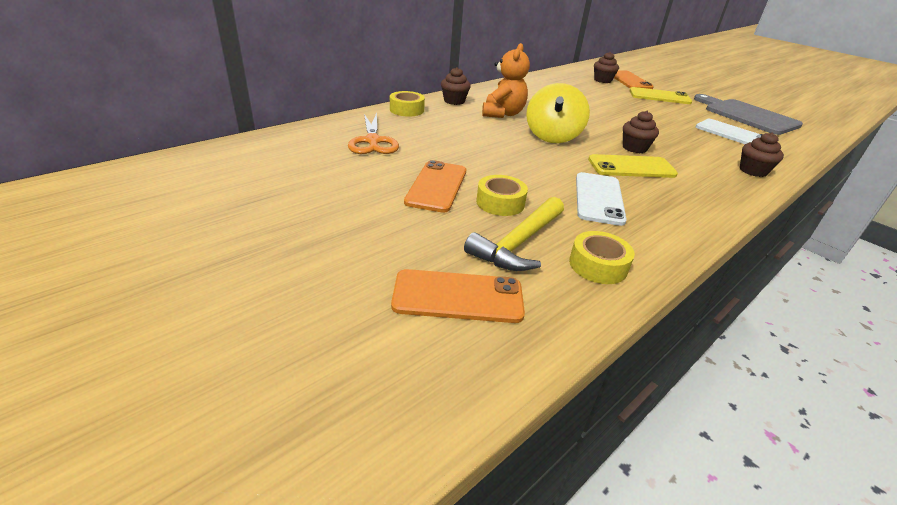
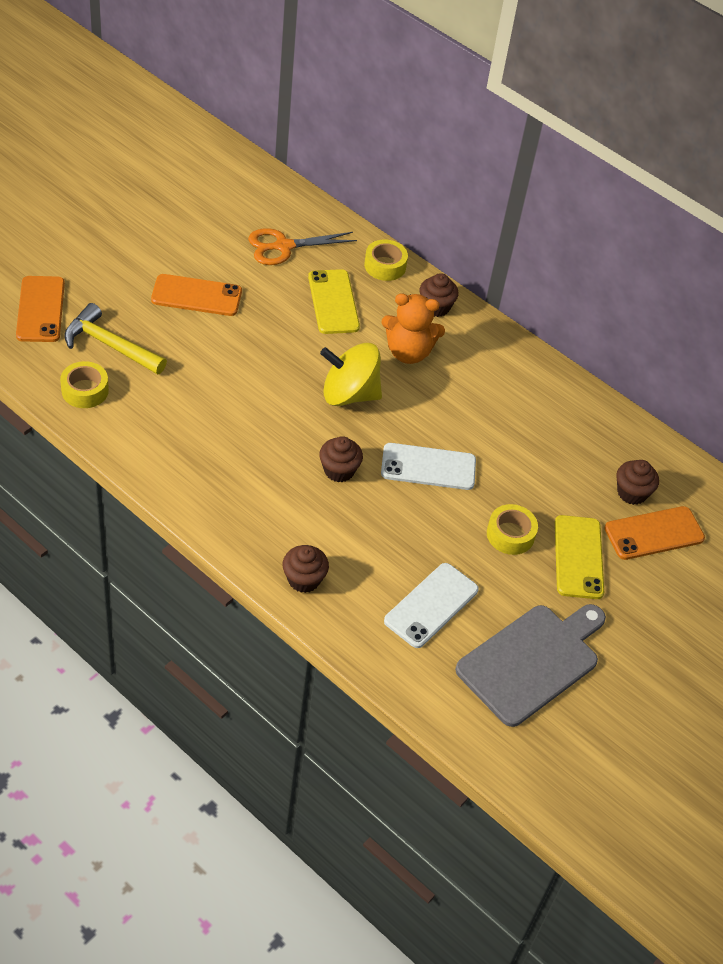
camera: 80 degrees right, 15 degrees up
yellow tape [476,175,528,216] -> yellow tape moved to [487,504,538,555]
white phone [576,172,627,226] -> white phone moved to [381,443,476,490]
yellow phone [588,154,678,178] -> yellow phone moved to [308,269,360,334]

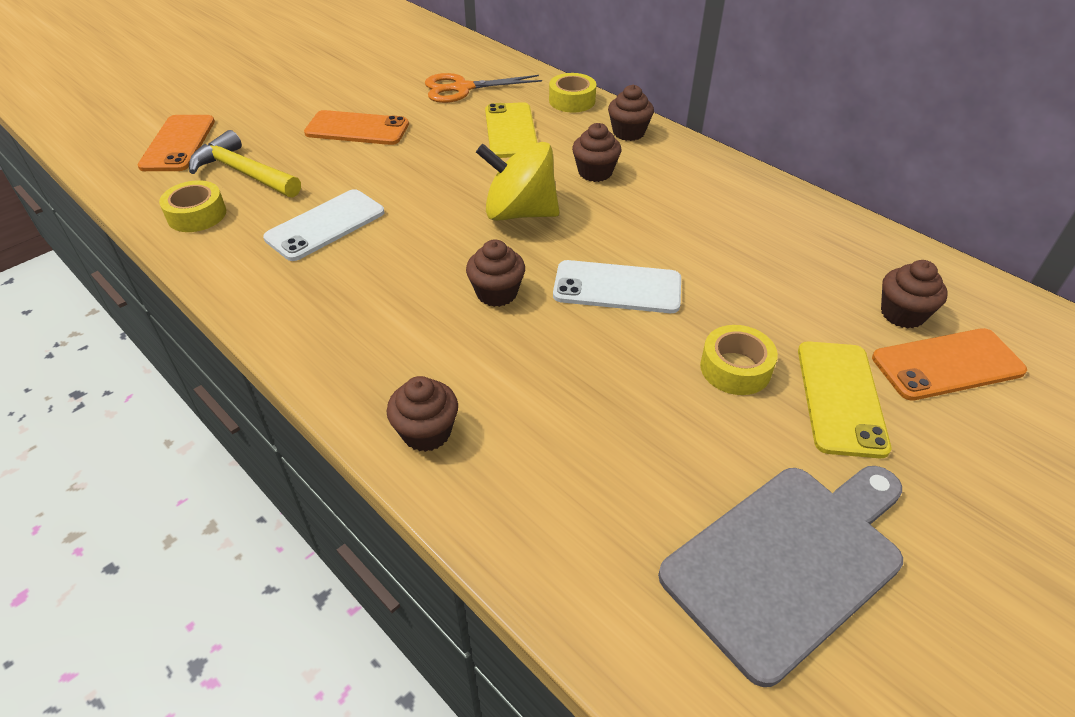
camera: 10 degrees right, 5 degrees down
orange teddy bear [381,293,445,364] -> brown cupcake [572,123,621,182]
white phone [384,563,479,648] -> white phone moved to [263,189,385,261]

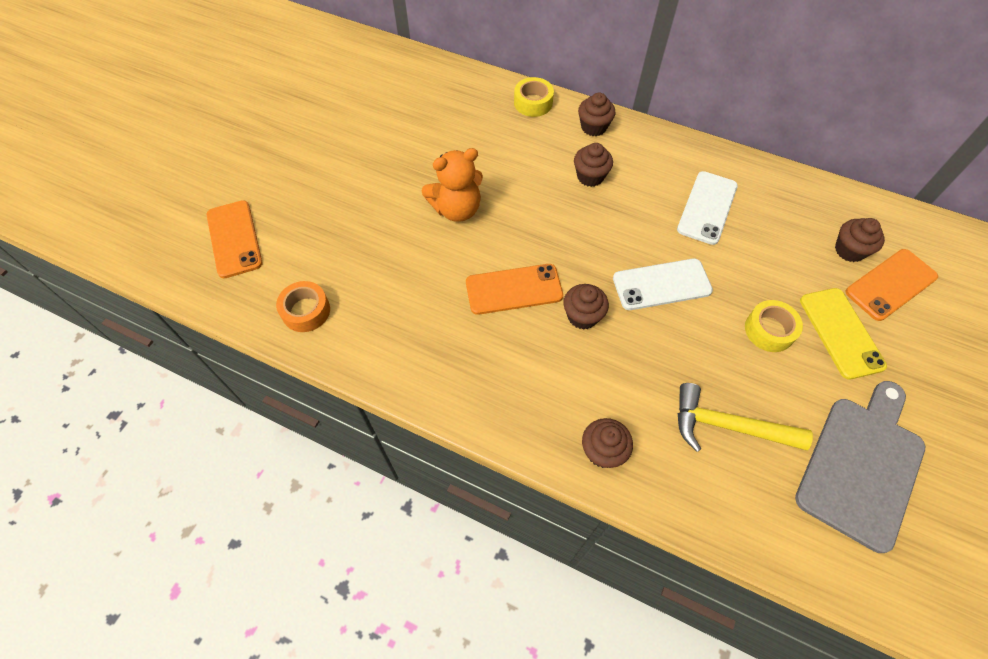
camera: 20 degrees left, 15 degrees up
yellow tape [159,180,226,232] -> orange tape [276,281,330,332]
yellow hammer [189,130,301,198] -> yellow hammer moved to [678,383,813,452]
white phone [263,189,385,261] -> white phone moved to [677,171,738,245]
orange phone [304,110,409,145] -> orange phone moved to [466,264,563,315]
orange scissors [425,73,542,103] -> none
yellow spinning top [476,142,559,221] -> none
yellow phone [485,102,538,158] -> none
none -> orange teddy bear [422,148,483,222]

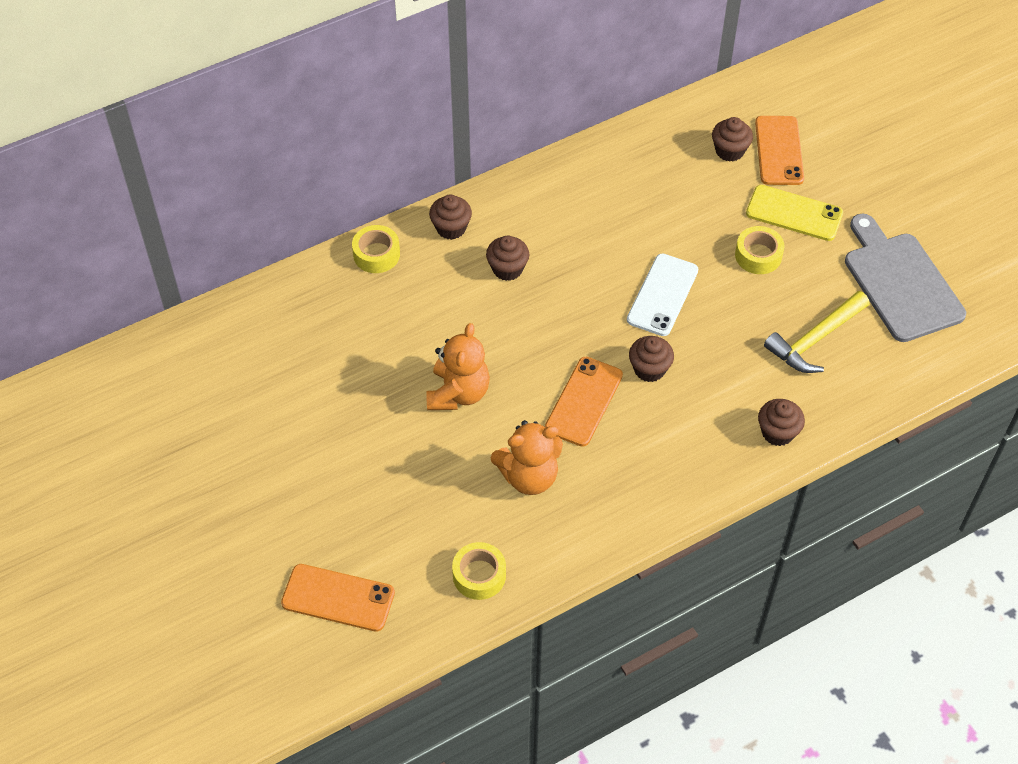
camera: 55 degrees left, 5 degrees down
orange tape [276,281,330,332] -> yellow tape [452,542,506,600]
white phone [677,171,738,245] -> none
none -> orange teddy bear [491,420,563,495]

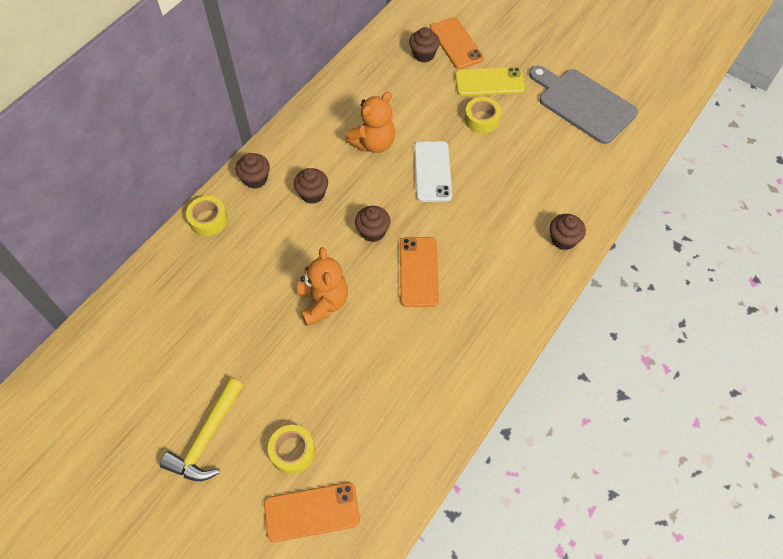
camera: 25 degrees left, 5 degrees up
yellow tape [452,542,506,600] -> yellow tape moved to [268,425,315,474]
orange teddy bear [491,420,563,495] -> orange teddy bear moved to [345,92,395,153]
brown cupcake [629,336,674,382] -> brown cupcake moved to [355,206,391,242]
yellow hammer [764,291,870,373] -> yellow hammer moved to [160,378,243,481]

